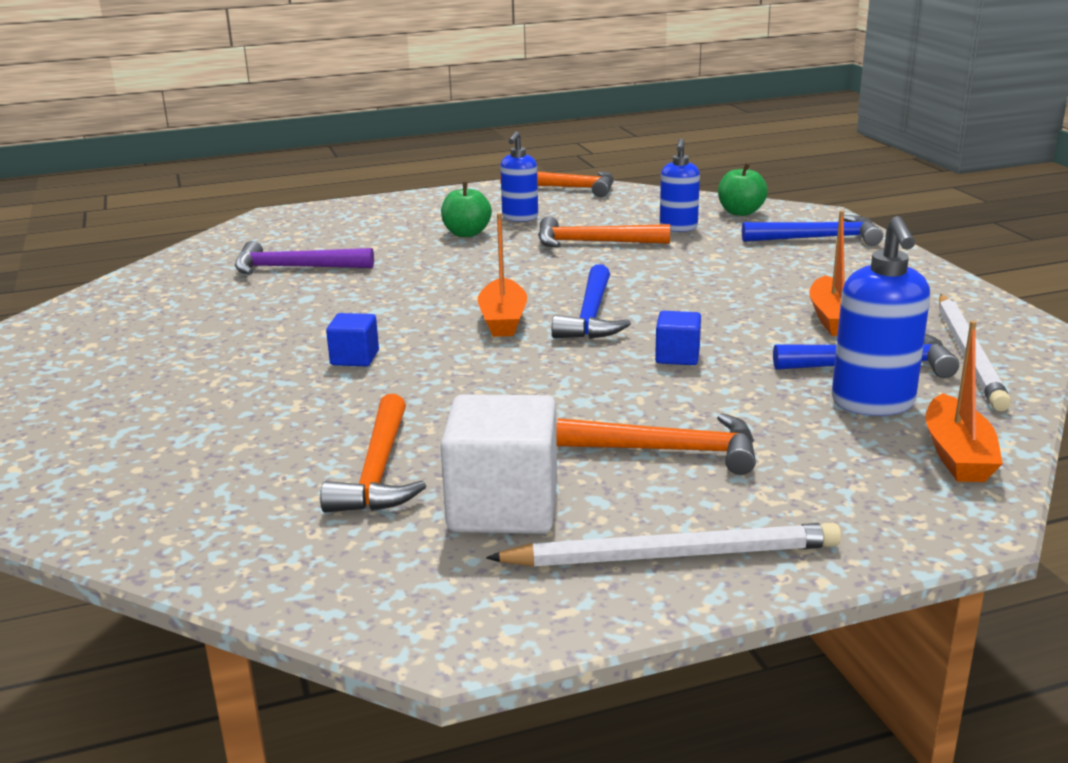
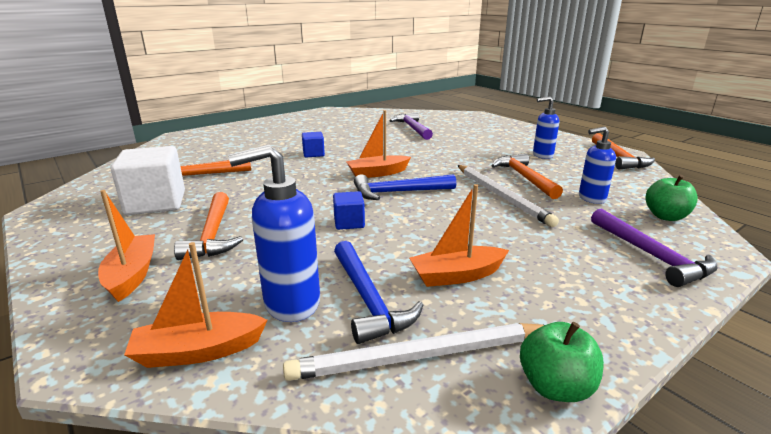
camera: 70 degrees right, 0 degrees up
green apple [441,182,492,237] -> green apple moved to [520,322,604,402]
white pencil [486,523,841,567] -> white pencil moved to [458,165,559,227]
blue hammer [742,215,883,246] -> purple hammer [591,208,718,287]
none -> orange boat [98,190,155,302]

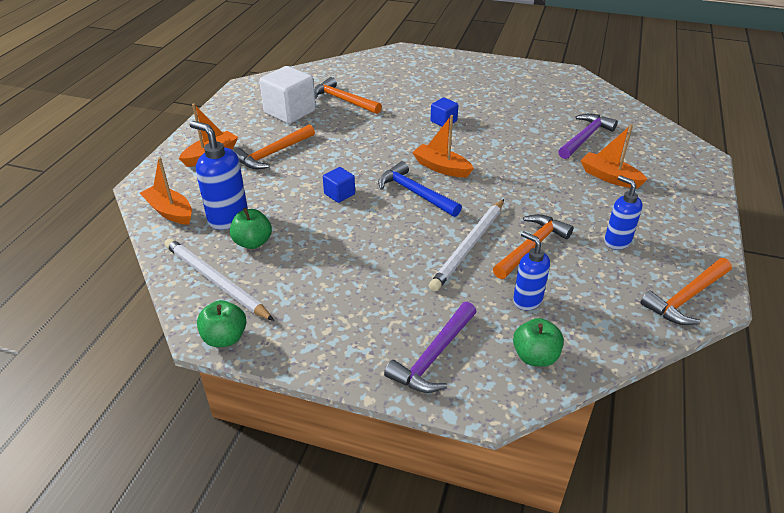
camera: 55 degrees right, 15 degrees up
blue hammer [334,241,423,344] -> green apple [230,208,272,249]
orange boat [409,184,509,287] -> orange boat moved to [580,124,648,188]

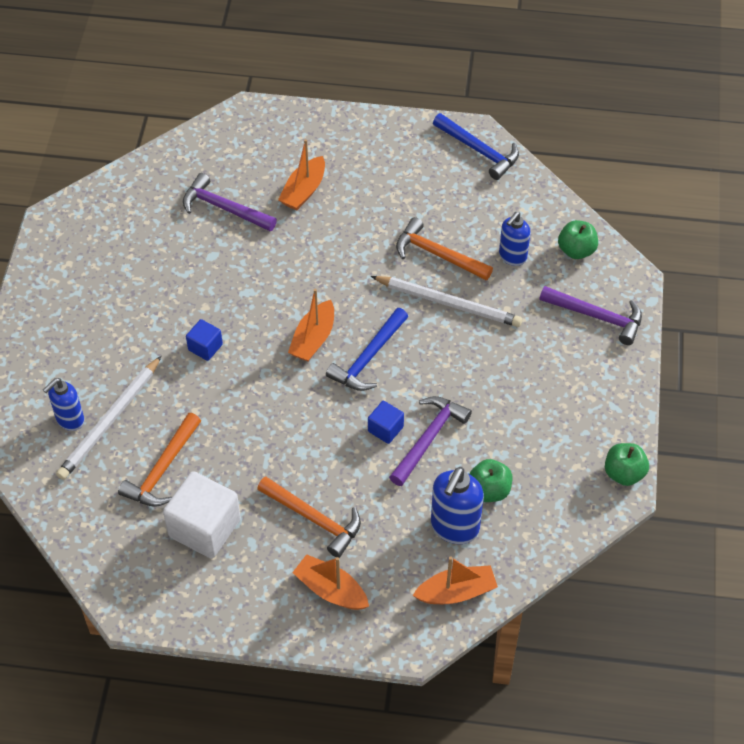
camera: 100 degrees left, 15 degrees up
orange boat [140,157,192,225] -> orange boat turned 135 degrees counterclockwise [413,557,498,604]
white pencil [165,238,274,321] -> white pencil moved to [56,356,161,480]
blue soap dispenser [604,175,642,250] -> blue soap dispenser moved to [43,378,84,431]
orange hammer [640,258,732,325] -> blue hammer [433,113,519,180]
none -> purple hammer [389,396,472,486]

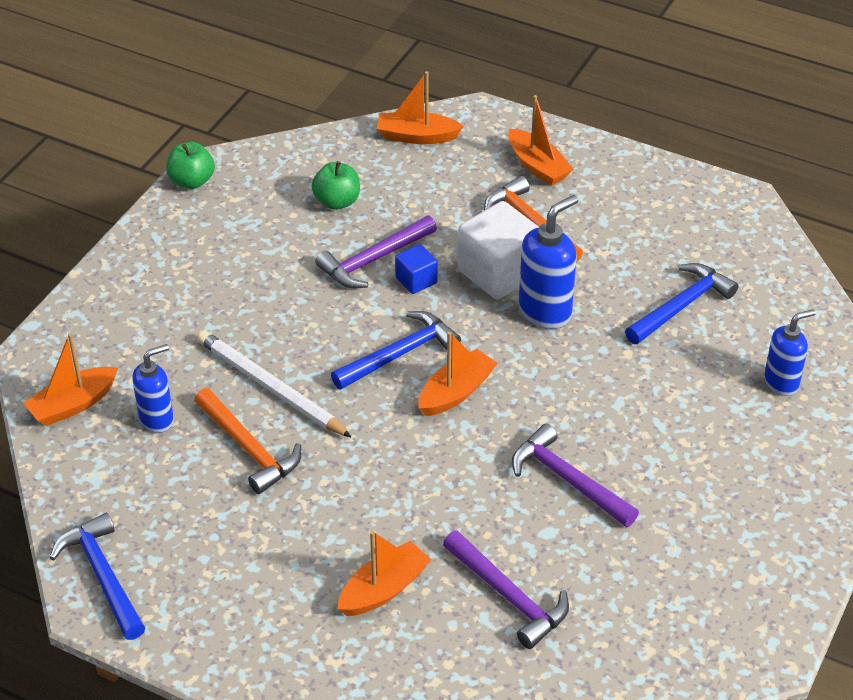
camera: 160 degrees left, 10 degrees down
white pencil [56,356,161,480] -> none
orange hammer [118,413,201,507] -> blue hammer [625,263,739,344]
white cube [163,471,241,559] -> white cube moved to [458,201,539,300]
blue cube [186,319,223,361] -> none
blue soap dispenser [431,467,484,544] -> blue soap dispenser moved to [519,195,578,329]
purple hammer [539,286,642,345] -> purple hammer moved to [512,424,639,527]
green apple [558,220,598,259] -> orange boat [24,333,118,426]

